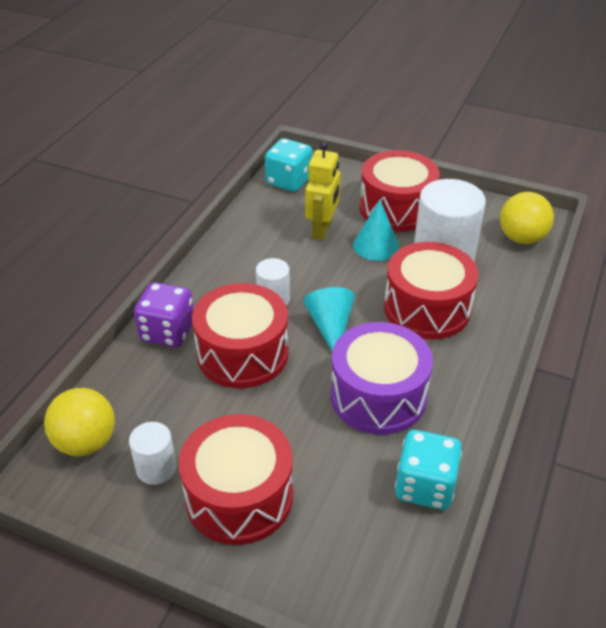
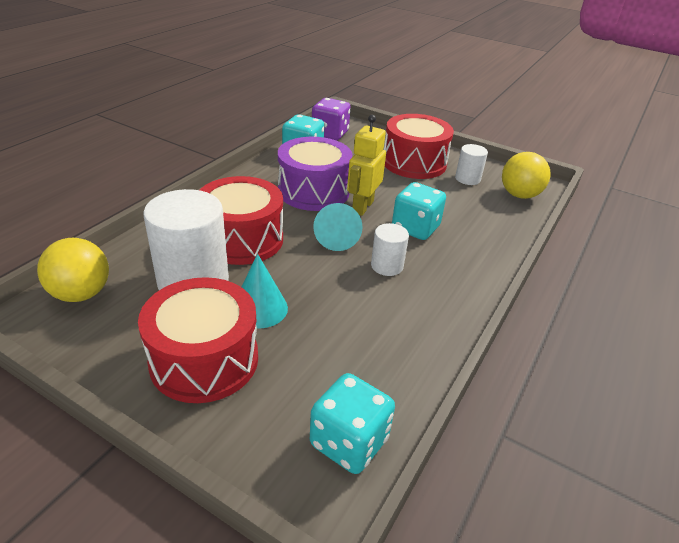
camera: 175 degrees left, 5 degrees down
purple dice [134,282,194,347] -> purple dice moved to [312,98,351,140]
red drum [192,283,288,388] -> turquoise dice [392,182,446,240]
yellow robot [305,141,341,240] -> yellow robot moved to [347,115,386,216]

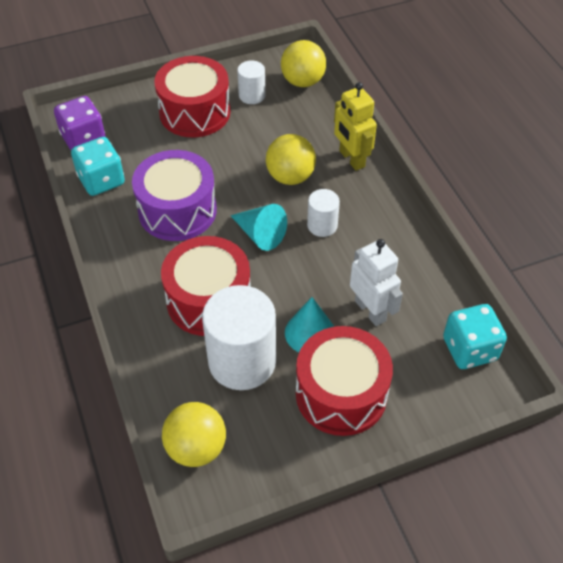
camera: 50 degrees left, 15 degrees up
yellow robot [347,115,386,216] -> yellow robot moved to [334,82,377,171]
turquoise dice [392,182,446,240] -> yellow ball [266,134,316,185]
none -> white robot [350,239,403,326]

